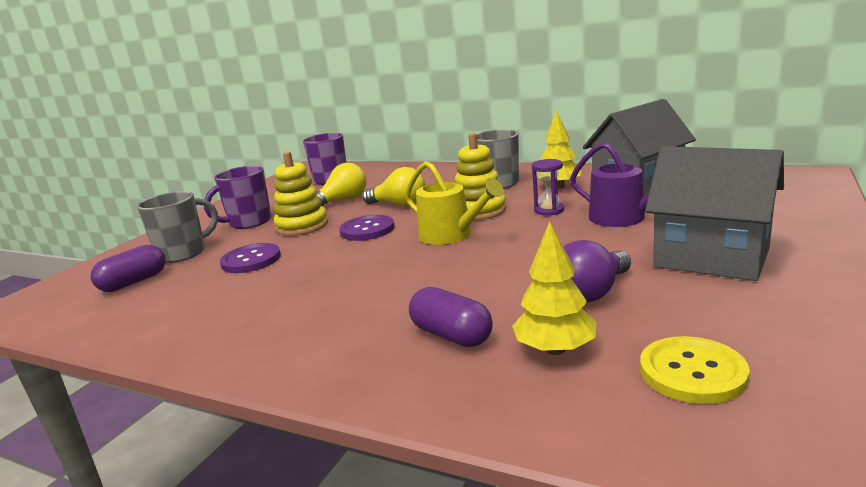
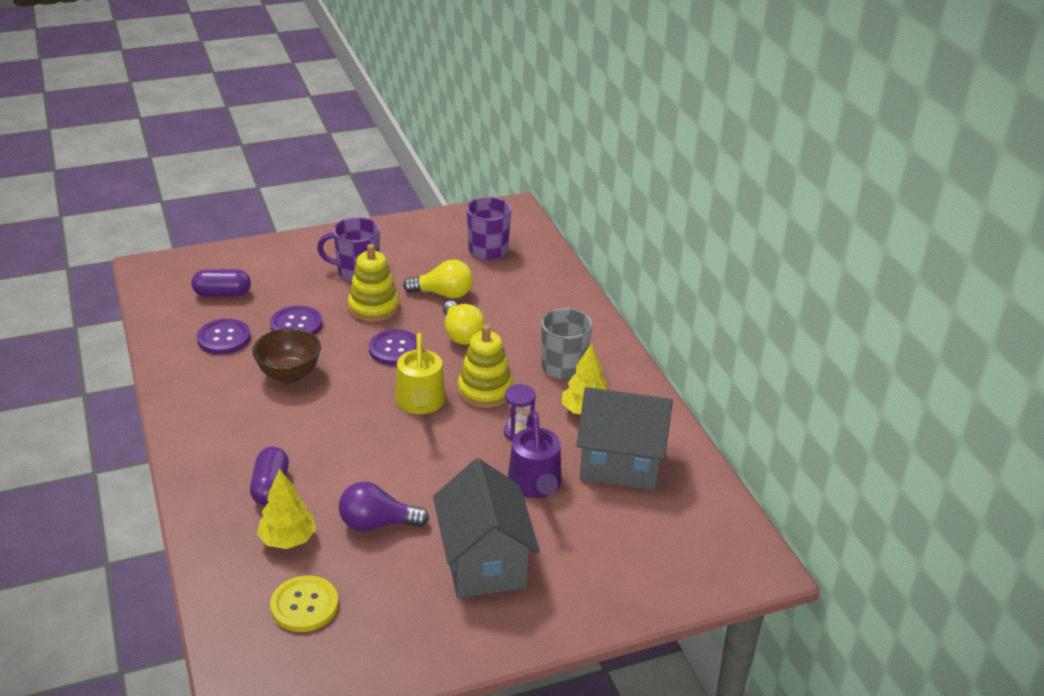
camera: 40 degrees right, 15 degrees up
grey mug [137,191,218,263] -> none
none -> purple button [197,319,251,354]
none -> brown bowl [252,328,321,383]

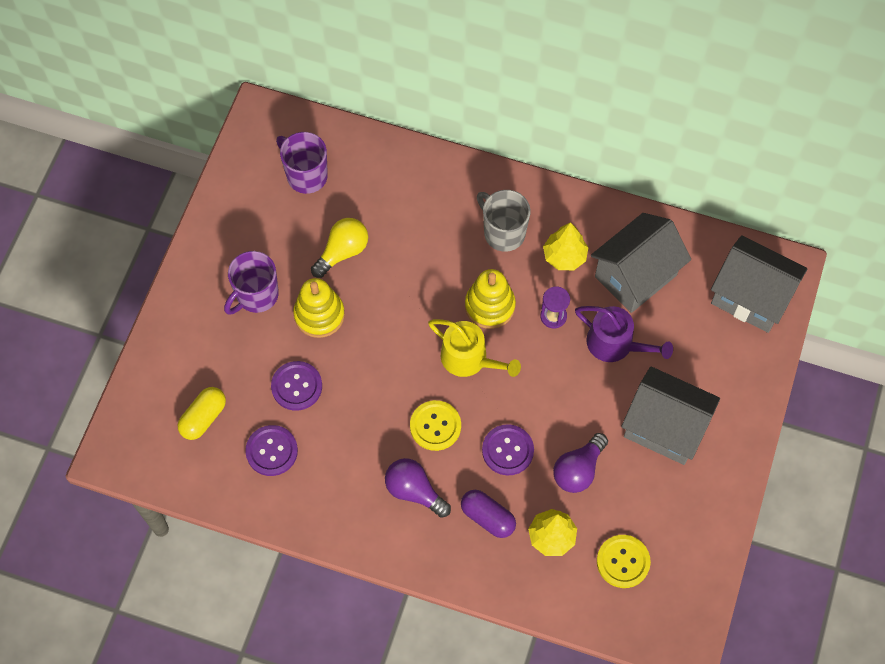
camera: 50 degrees left, 30 degrees up
purple capsule [191,269,251,297] -> yellow capsule [178,387,226,440]
brown bowl [252,328,321,383] -> none
purple button [369,329,417,366] -> purple button moved to [482,424,534,476]
yellow light bulb [443,301,486,345] -> none
none -> purple light bulb [385,458,451,518]
none -> yellow button [410,400,461,451]
none -> grey house [711,235,808,333]

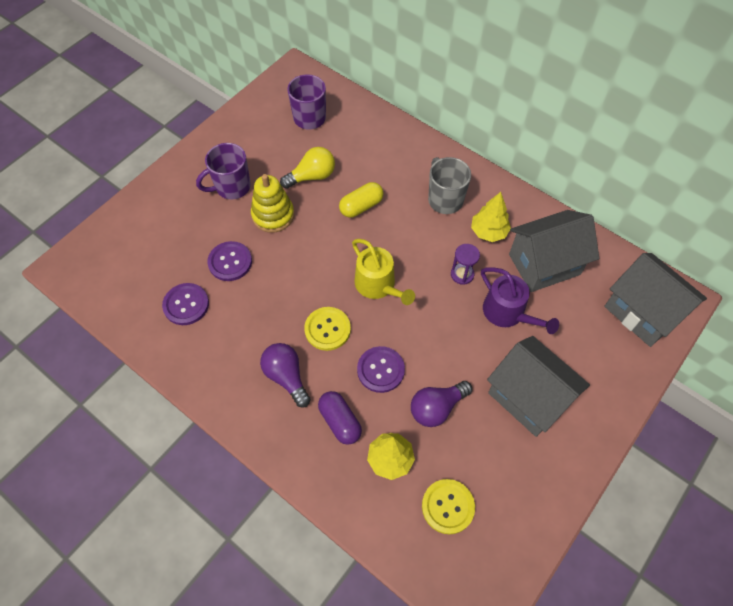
camera: 20 degrees right, 5 degrees down
yellow capsule [178,387,226,440] -> yellow capsule moved to [339,182,384,218]
yellow stacking toy [465,269,516,329] -> none

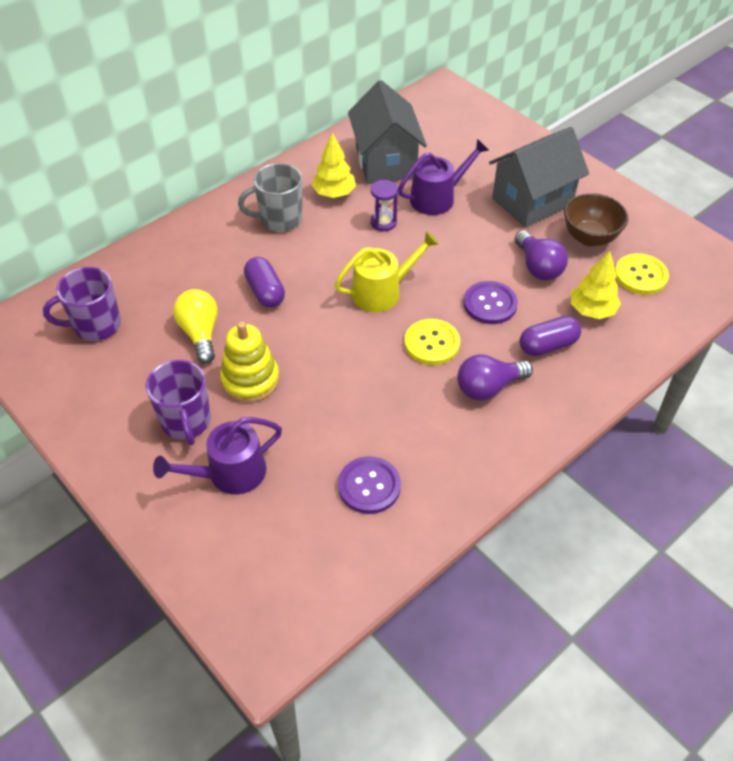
camera: 80 degrees left, 10 degrees down
purple button [207,241,252,281] -> none
yellow capsule [339,182,384,218] -> purple capsule [244,257,285,308]
grey house [604,253,707,347] -> none
none -> purple watering can [153,417,282,494]
none -> brown bowl [564,193,628,247]

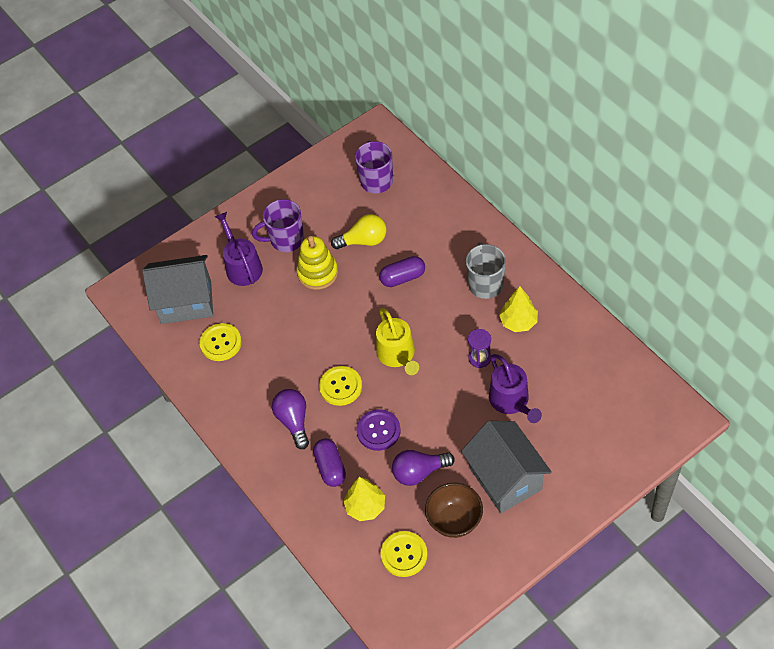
camera: 100 degrees right, 5 degrees up
purple button [338,456,401,514] -> yellow button [200,323,242,361]
grey house [348,80,427,184] -> grey house moved to [142,255,213,324]

